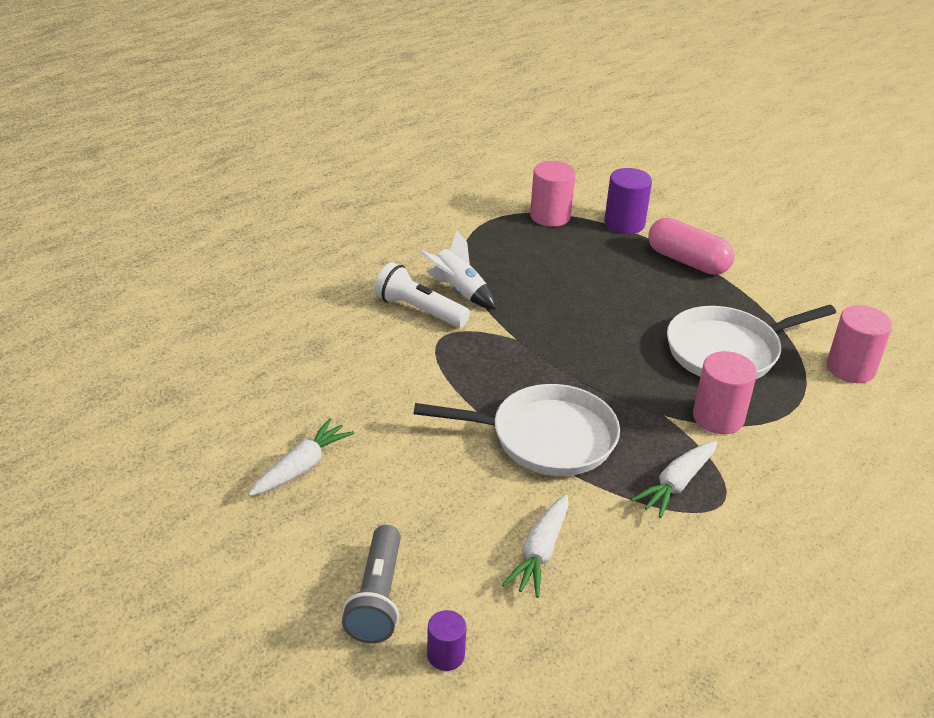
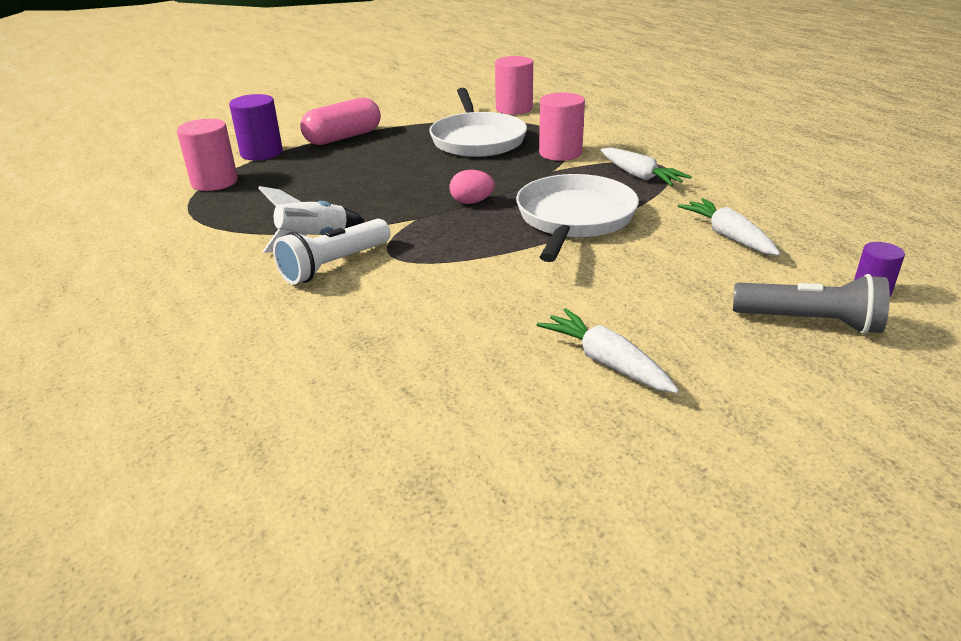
camera: 75 degrees left, 5 degrees down
white carrot [502,494,568,598] -> white carrot turned 150 degrees counterclockwise [678,198,780,255]
none -> pink egg [450,170,495,204]

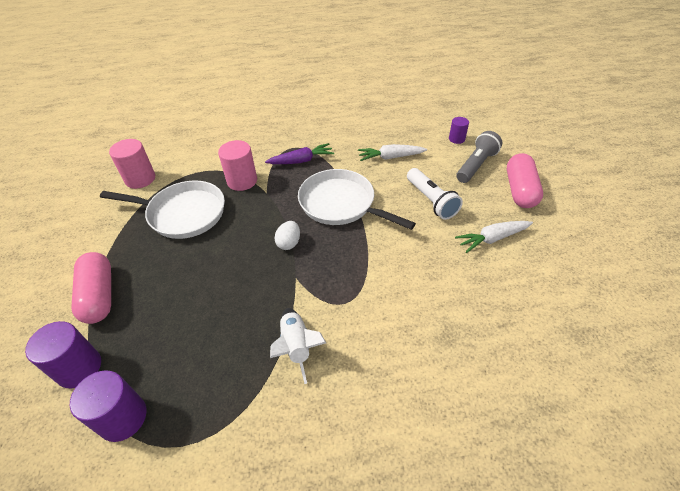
camera: 70 degrees left, 15 degrees up
pink cylinder [177,119,238,191] -> purple cylinder [70,370,147,442]
white flashlight [273,219,390,285] -> white flashlight moved to [407,168,463,220]
pink egg [450,170,495,204] -> white egg [275,221,300,250]
white carrot [601,147,692,186] -> purple carrot [265,143,334,164]
none -> pink capsule [507,153,543,208]

